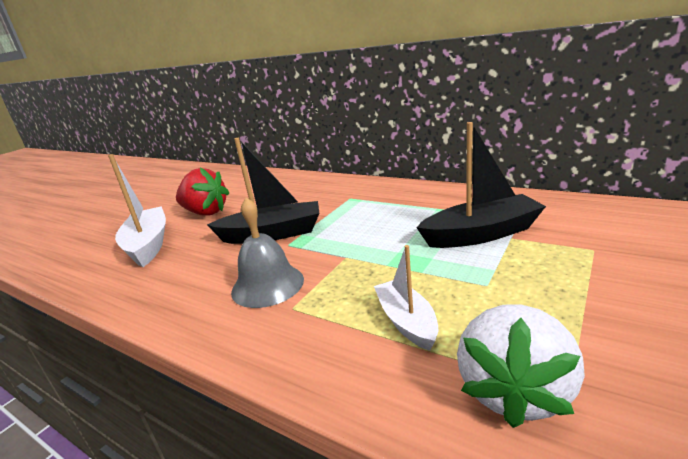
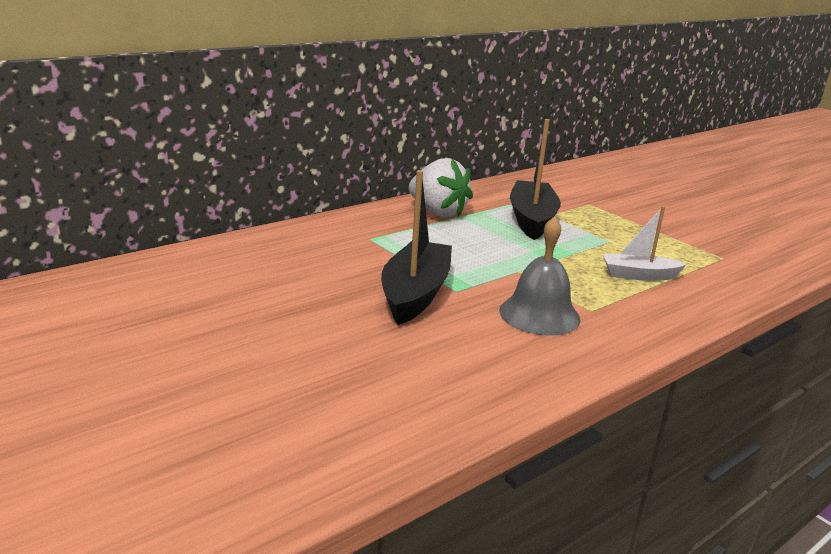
camera: 75 degrees left, 0 degrees up
white boat [108,154,166,267] -> none
red strawberry [176,168,229,216] -> none
white strawberry [457,304,585,428] -> white strawberry moved to [409,158,473,217]

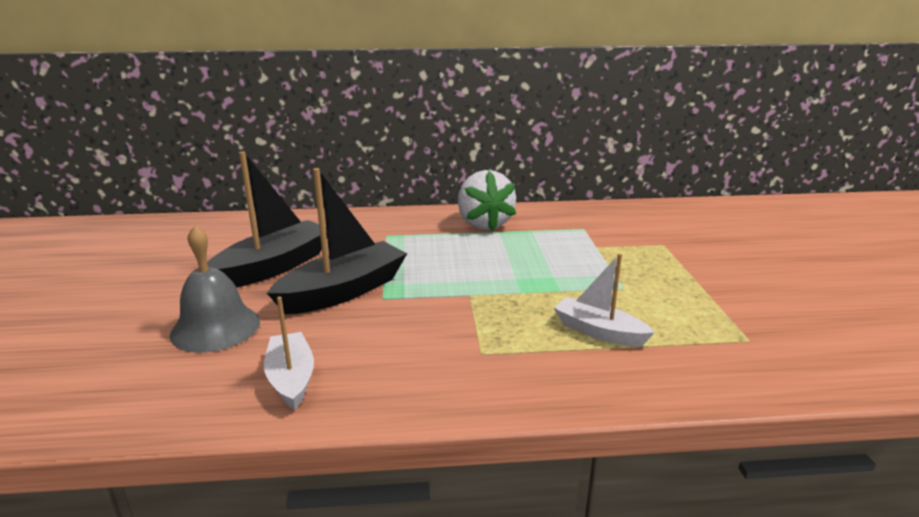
camera: 35 degrees right, 0 degrees up
grey bell [499,216,581,336] -> grey bell moved to [170,225,260,353]
black boat [510,119,561,240] -> black boat moved to [207,151,327,288]
none -> white boat [264,296,314,410]

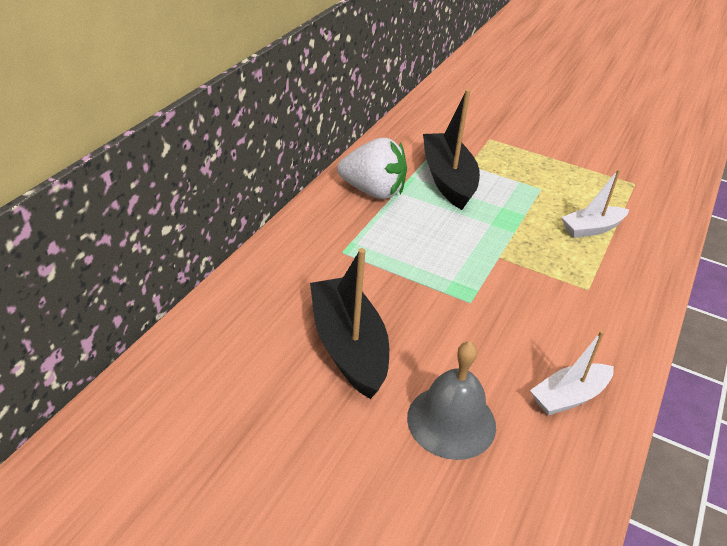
camera: 60 degrees left, 15 degrees up
white boat [264,296,314,410] -> white boat turned 45 degrees counterclockwise [530,331,614,416]
black boat [267,168,407,315] -> black boat moved to [423,89,480,210]

